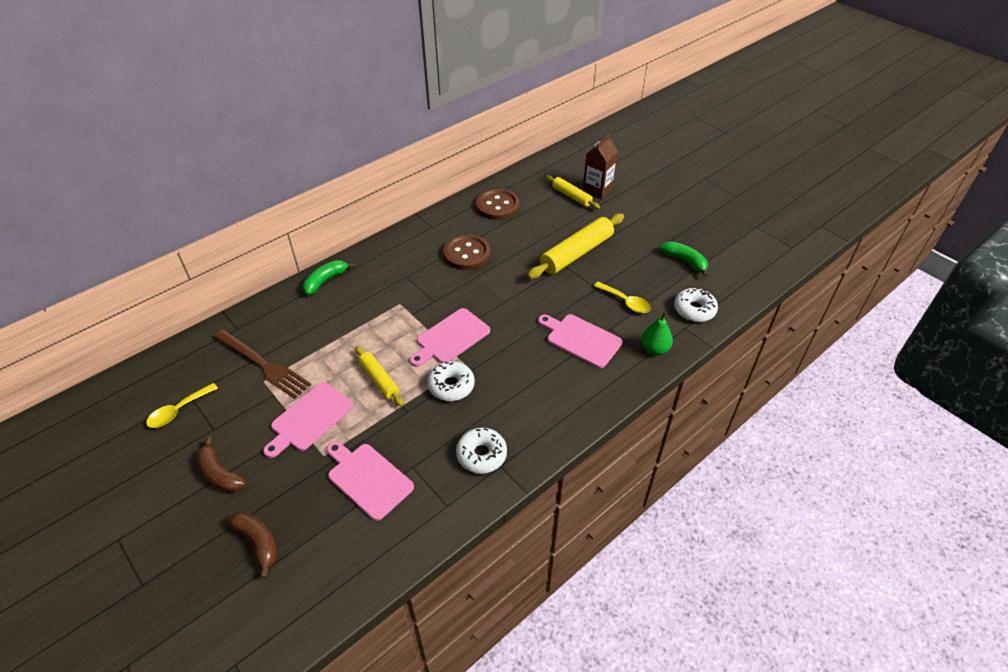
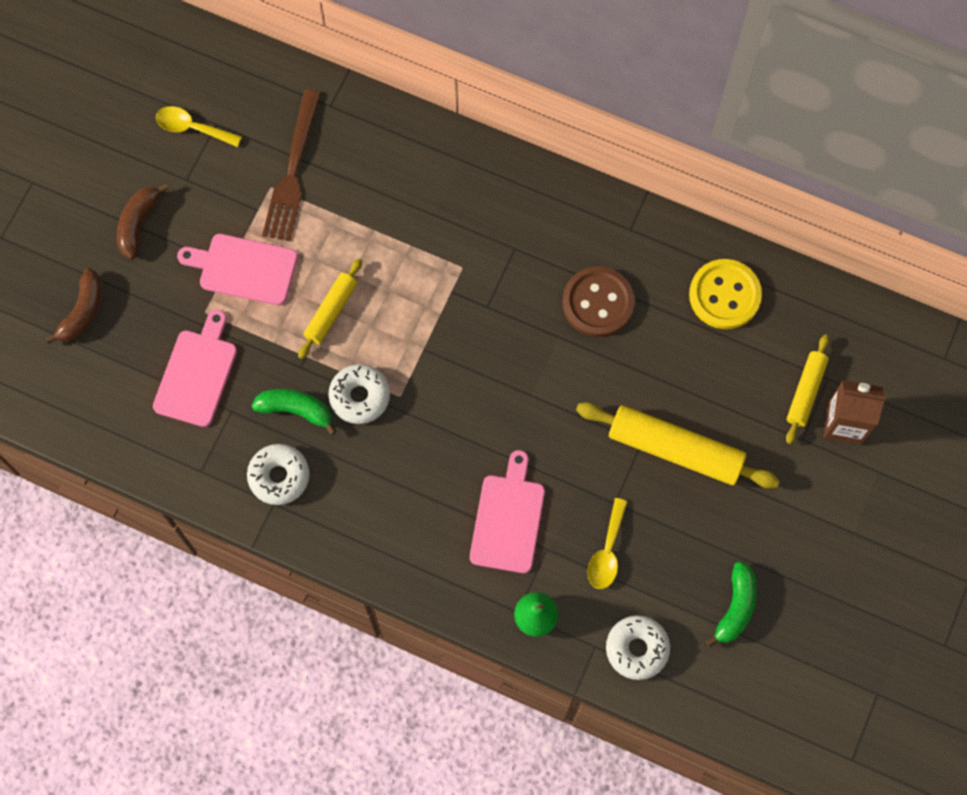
camera: 65 degrees right, 25 degrees up
green banana [303,260,354,295] -> green banana moved to [252,389,337,435]
pink cutting board [410,308,490,367] -> none
brown button [476,189,520,220] -> yellow button [689,259,762,329]

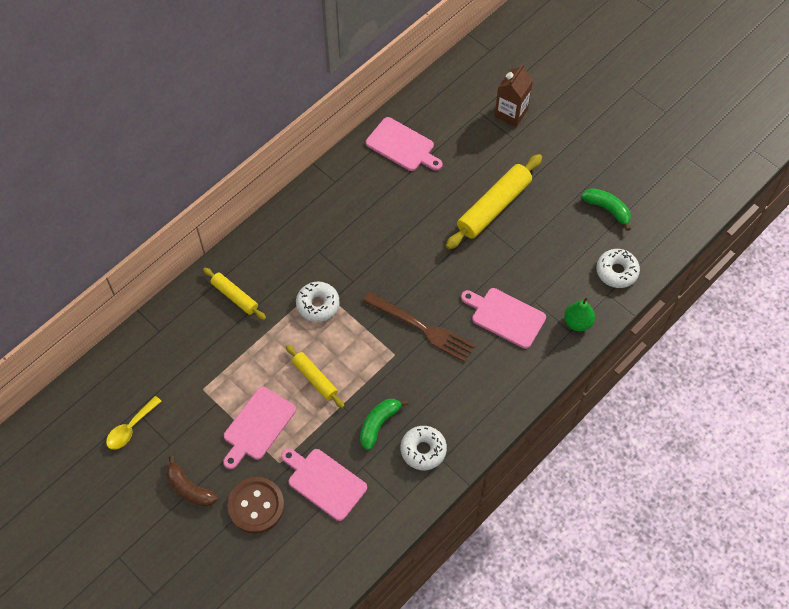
camera: 70 degrees left, 10 degrees down
brown banana [45,268,102,344] -> none
brown fork [262,89,321,241] -> brown fork moved to [362,292,475,362]
white donut [328,364,390,424] -> white donut moved to [296,282,340,322]
brown button [562,267,635,337] -> brown button moved to [227,477,284,534]
yellow spoon [587,498,628,589] -> none
yellow button [689,259,762,329] -> pink cutting board [366,117,442,171]
yellow rolling pin [786,335,829,444] -> yellow rolling pin moved to [203,268,266,320]

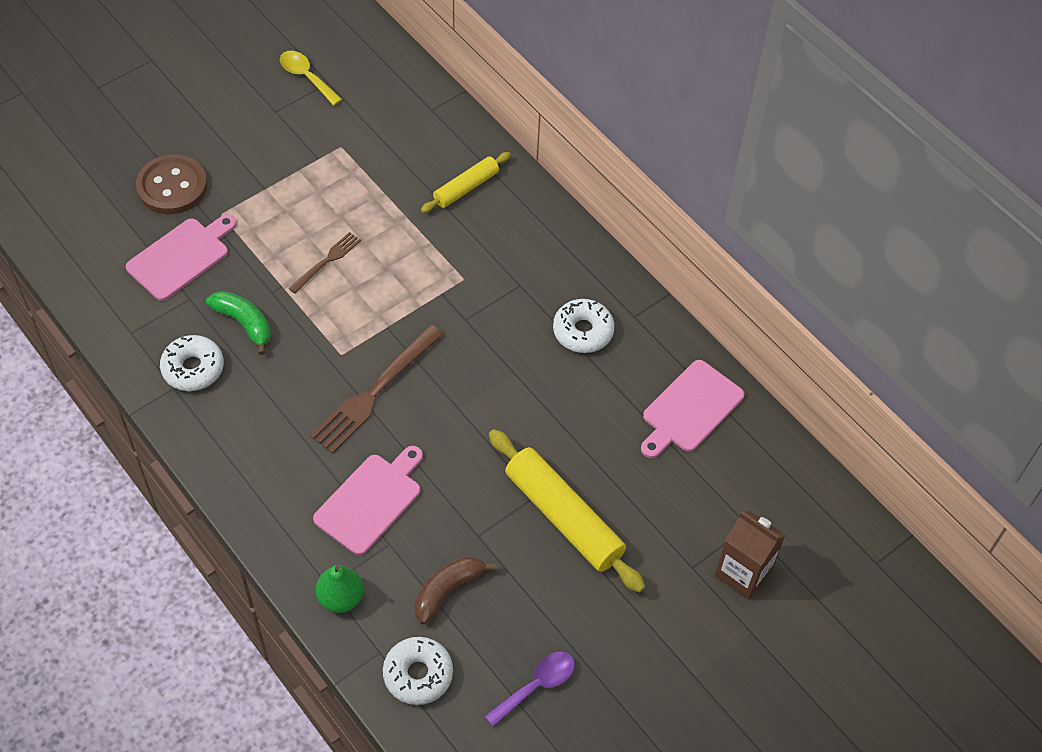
camera: 95 degrees right, 5 degrees down
brown banana [166,456,218,507] -> brown banana moved to [415,556,497,624]
pink cutting board [223,387,296,469] -> none
yellow rolling pin [286,345,344,408] -> brown fork [289,232,361,294]
white donut [296,282,340,322] -> white donut moved to [553,299,615,353]
green banana [581,188,631,231] -> purple spoon [485,652,575,727]

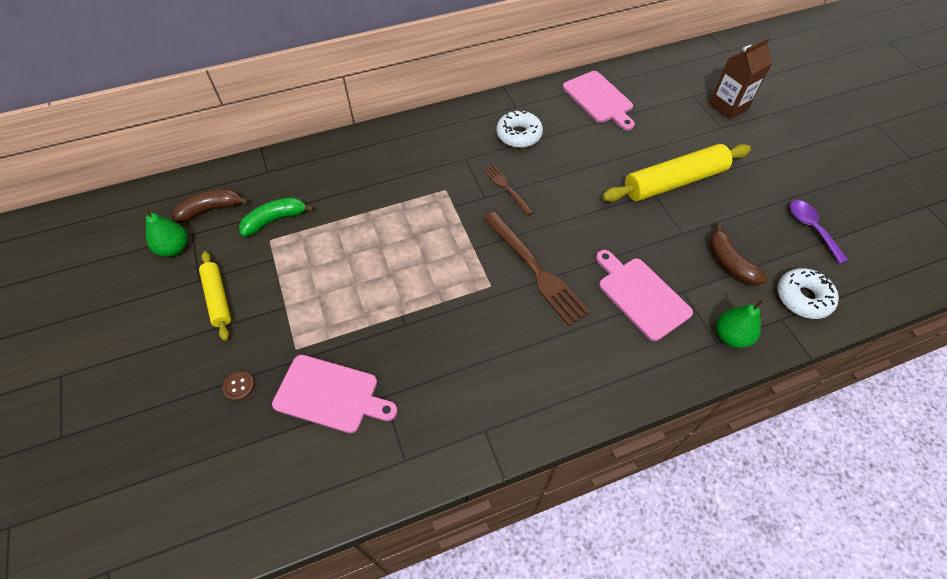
camera: 70 degrees left, 0 degrees up
pink cutting board [126,214,237,301] -> pink cutting board turned 135 degrees clockwise [272,355,398,433]
brown button [136,154,207,214] -> brown button [222,371,255,401], size x0.42
white donut [160,335,224,391] -> none
green banana [206,291,271,355] -> green banana moved to [239,197,314,237]
yellow spoon [280,51,342,106] -> green pear [143,206,188,257]
brown fork [289,232,361,294] -> brown fork moved to [483,164,534,216]
yellow rolling pin [421,152,511,213] -> yellow rolling pin moved to [199,251,231,341]
none -> brown banana [172,189,249,223]

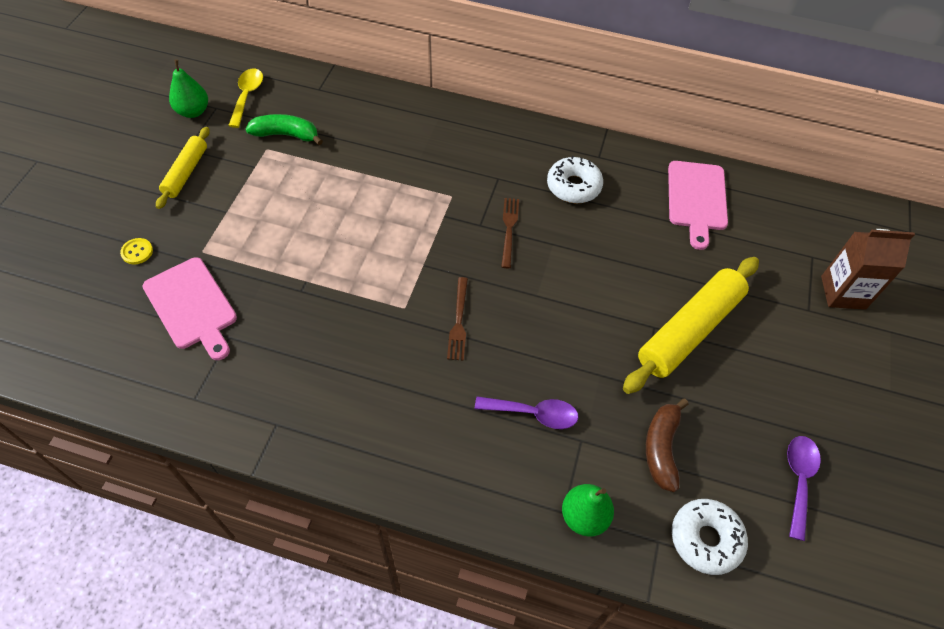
camera: 35 degrees right, 0 degrees up
brown banana [172,189,249,223] -> yellow spoon [228,68,263,128]
brown button [222,371,255,401] -> yellow button [120,238,153,265]
brown fork [484,212,590,326] -> brown fork [447,277,468,361], size x0.55
pink cutting board [596,250,693,341] -> purple spoon [475,396,579,429]
yellow rolling pin [602,144,751,202] -> yellow rolling pin turned 60 degrees counterclockwise [623,257,759,394]

